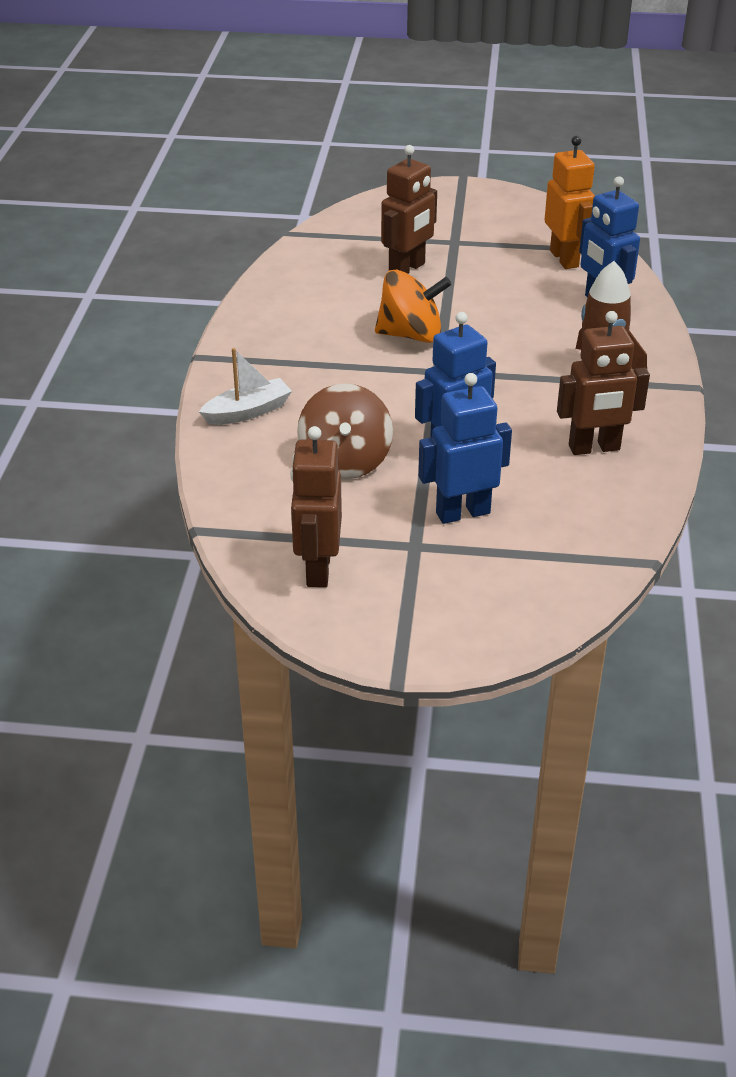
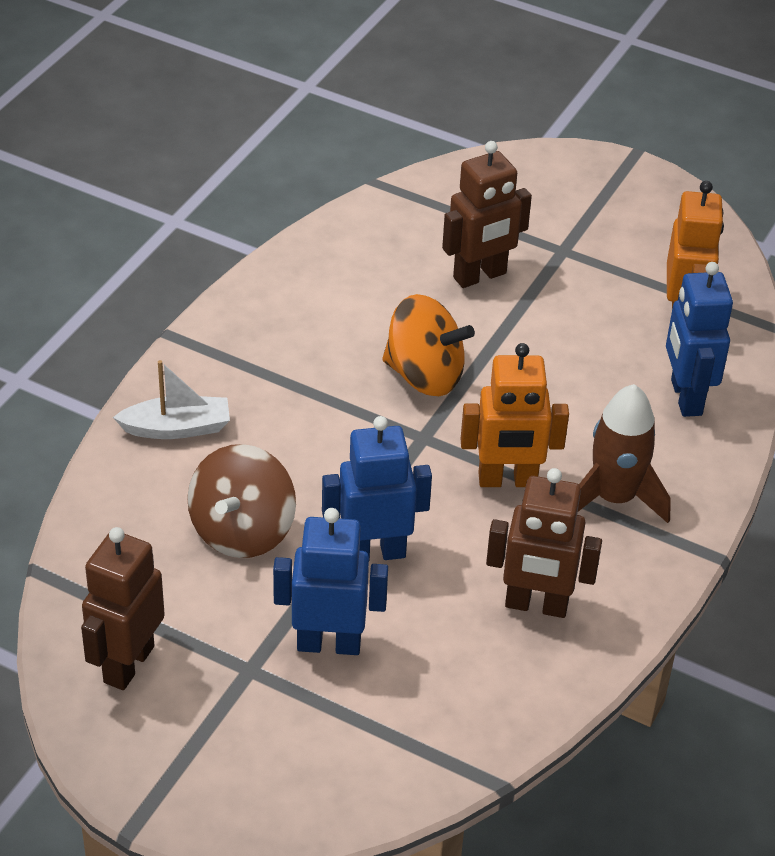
camera: 20 degrees right, 5 degrees up
none -> orange robot [461,343,569,487]

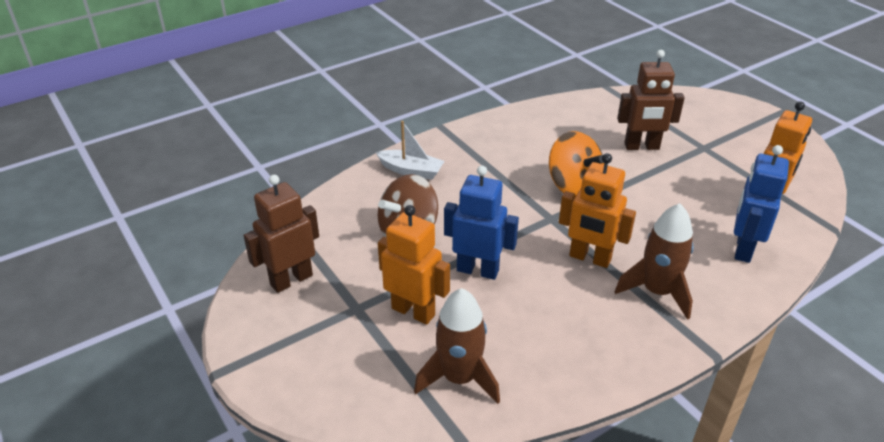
camera: 30 degrees right, 5 degrees down
blue robot [273,508,388,655] -> orange robot [378,205,450,325]
brown robot [486,468,602,618] -> none
none -> brown rocket [414,288,500,404]

